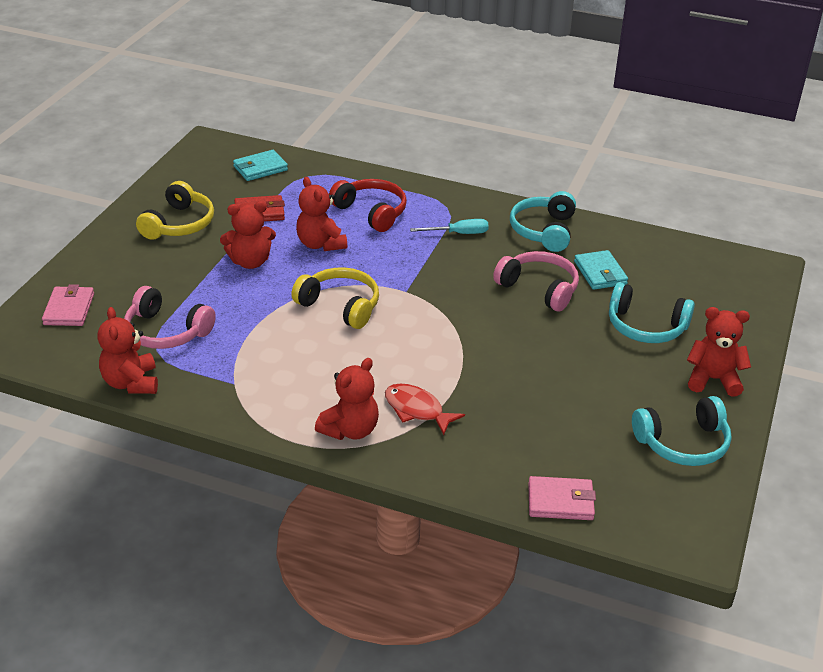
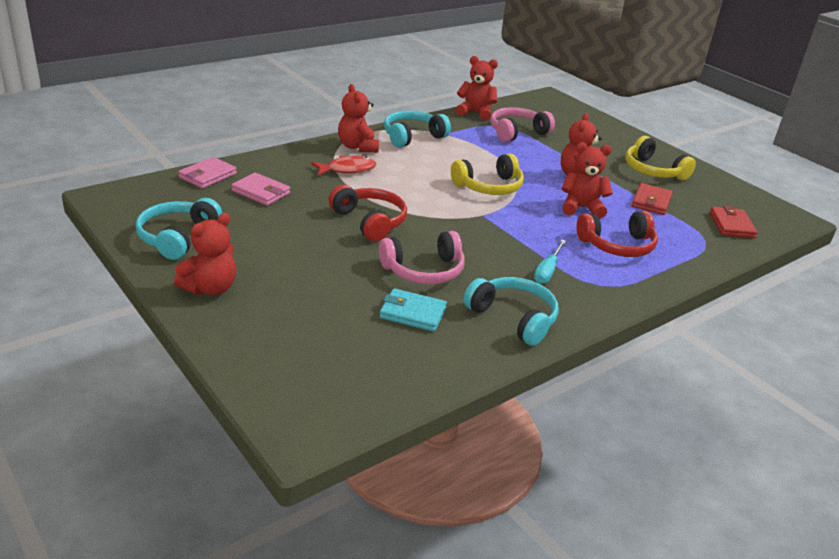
camera: 120 degrees right, 5 degrees down
pink wallet [42,284,94,326] -> pink wallet moved to [231,173,290,206]
turquoise wallet [233,150,288,181] -> red wallet [710,206,758,238]
turquoise headphones [609,283,695,343] -> turquoise headphones moved to [384,111,451,148]
none -> red headphones [329,185,407,242]

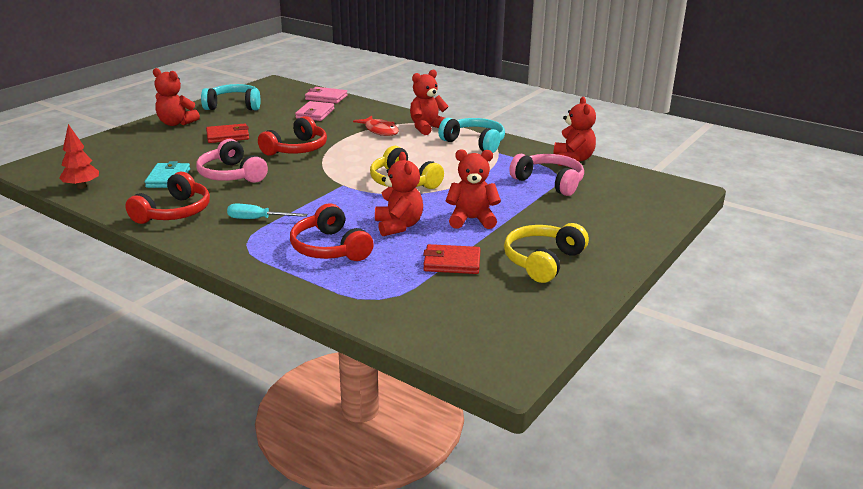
camera: 75 degrees right, 5 degrees down
turquoise headphones [463,277,559,346] -> red headphones [125,172,210,224]
red wallet [710,206,758,238] -> red wallet moved to [206,124,249,143]
none -> red tree [59,124,99,189]

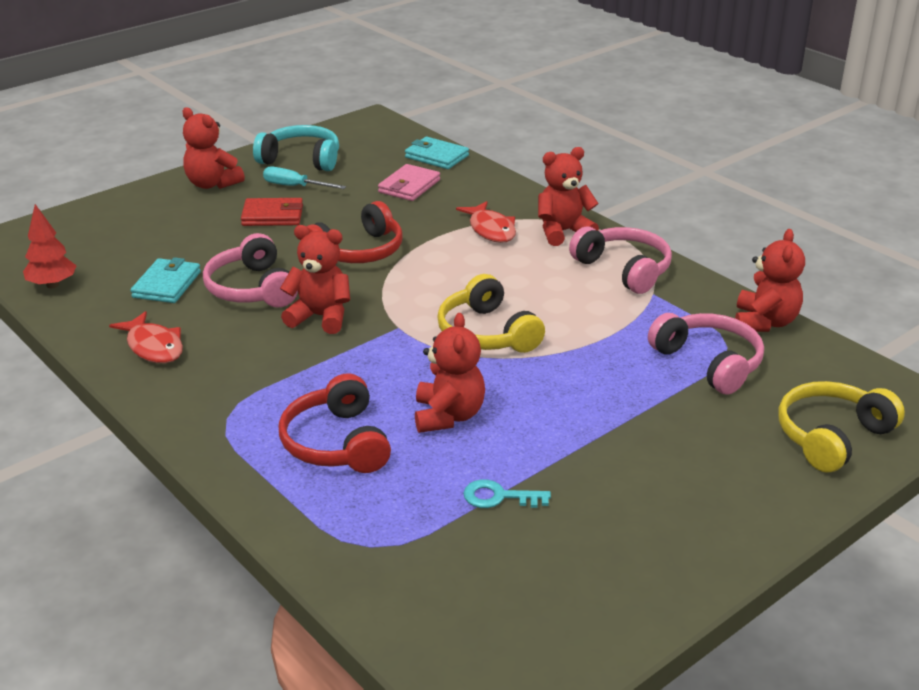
camera: 15 degrees right, 5 degrees up
red headphones [125,172,210,224] -> red fish [109,311,183,363]
turquoise screwdriver [227,204,307,219] -> turquoise screwdriver moved to [263,167,346,189]
pink wallet [305,87,348,103] -> turquoise wallet [405,137,469,169]
red wallet [423,244,480,274] -> turquoise key [463,479,551,508]
turquoise headphones [438,118,505,153] -> pink headphones [569,227,672,294]
red teddy bear [446,149,501,229] -> red teddy bear moved to [280,225,350,334]
yellow headphones [504,223,589,283] -> yellow headphones moved to [778,381,905,473]

